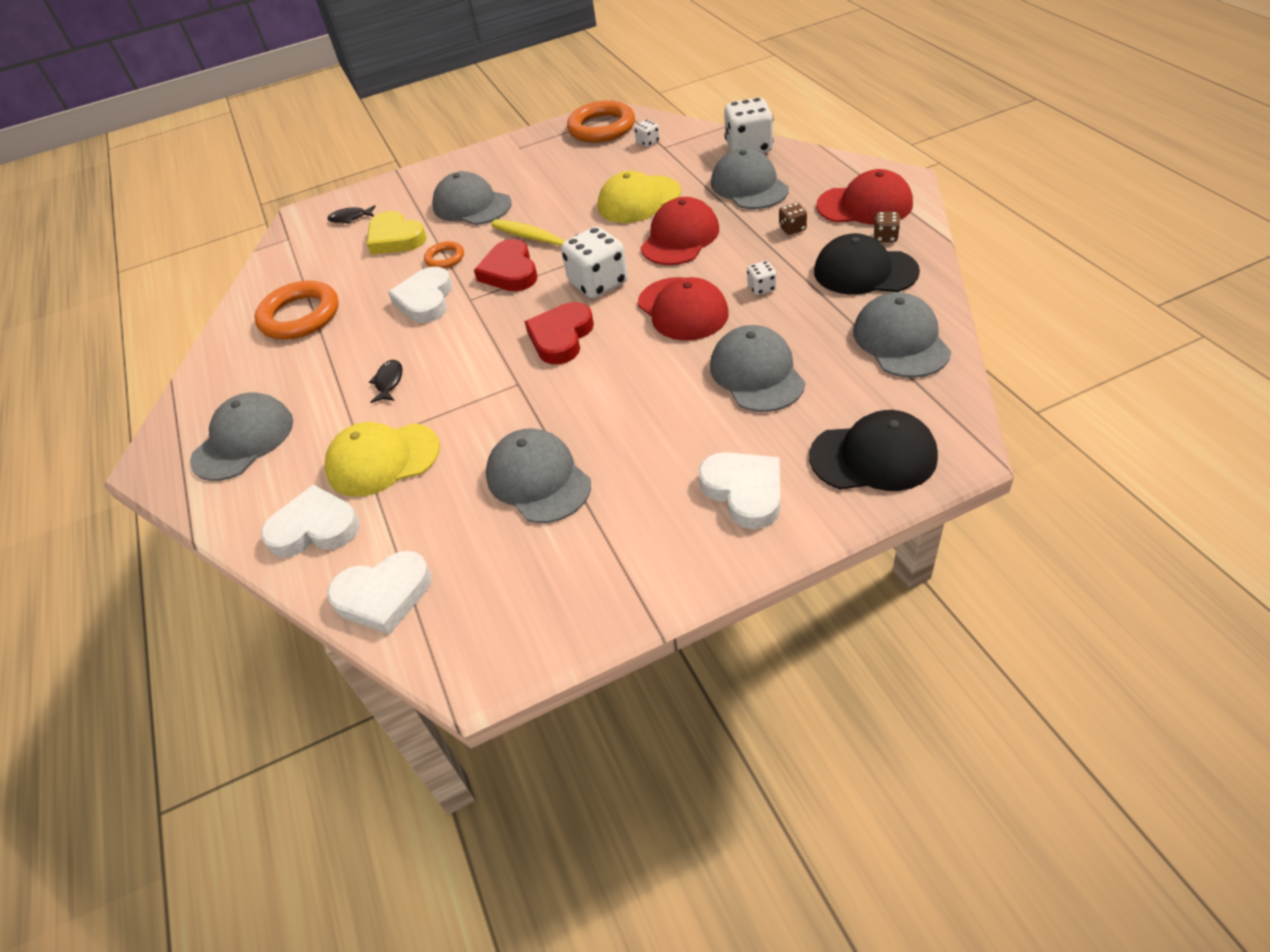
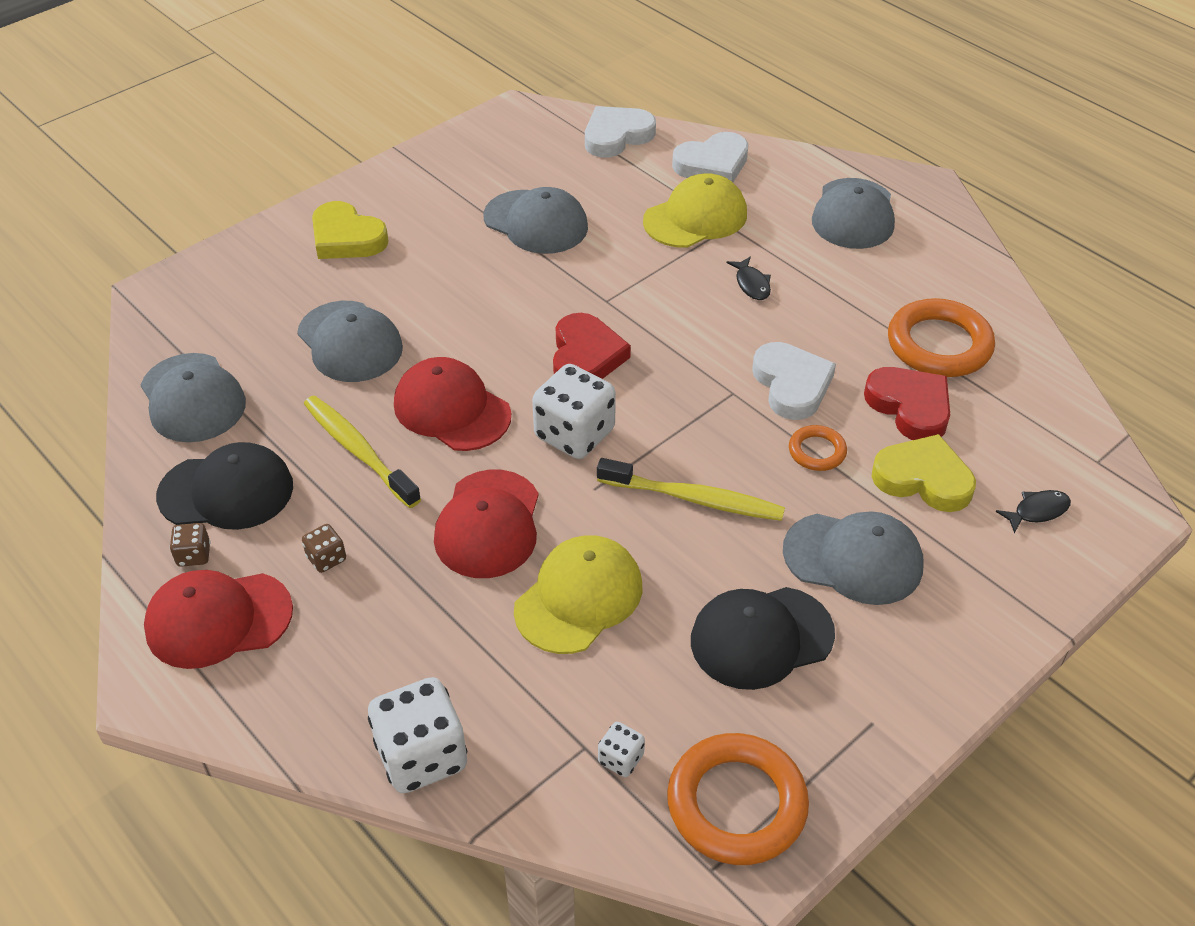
camera: 155 degrees right, 0 degrees up
red heart [474,239,537,291] -> red heart moved to [864,367,950,440]
white heart [699,452,780,529] -> yellow heart [312,201,389,259]
grey cap [711,148,789,209] -> none
white dice [747,261,777,295] -> yellow toothbrush [304,396,421,508]
black cap [809,410,938,491] -> black cap moved to [691,587,835,690]

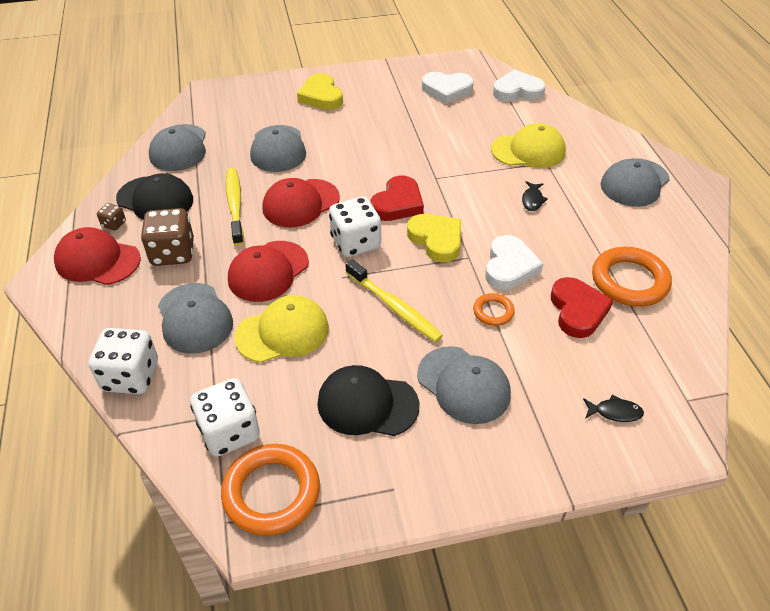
camera: 30 degrees right, 0 degrees up
brown dice [302,524,346,573] -> brown dice [141,208,194,266], size x2.12
red cap [394,357,511,451] -> red cap turned 105 degrees counterclockwise [262,178,340,227]
grey cap [484,187,588,254] -> grey cap moved to [158,283,233,354]
white dice [598,722,645,777] -> white dice [190,378,260,457], size x2.12
white heart [672,132,749,182] -> white heart moved to [422,72,474,104]
yellow heart [872,434,976,512] -> yellow heart moved to [407,214,461,263]

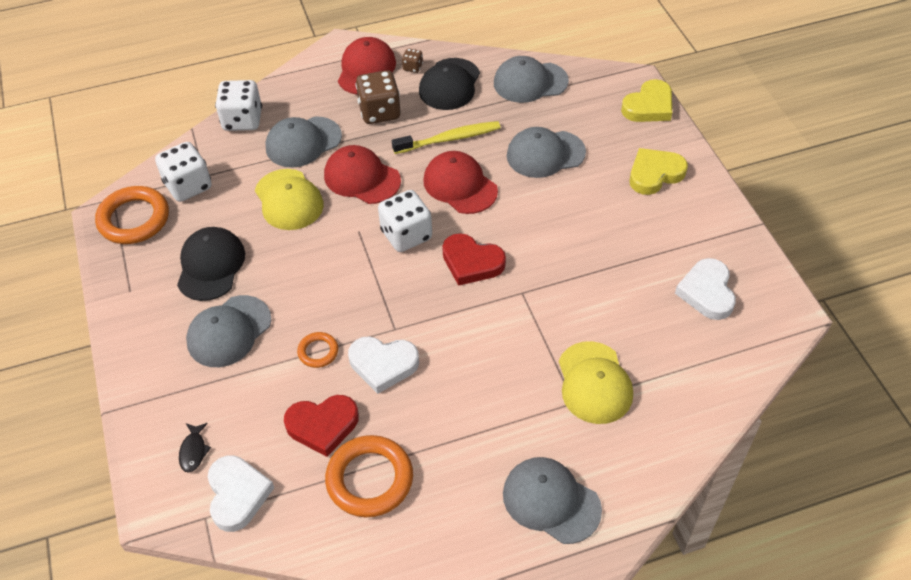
camera: 85 degrees right, 5 degrees up
yellow toothbrush [345,259,443,342] -> none
yellow heart [407,214,461,263] -> yellow heart moved to [621,79,672,122]
white heart [493,69,546,102] -> white heart moved to [208,455,274,532]
black fish [522,181,548,211] -> none

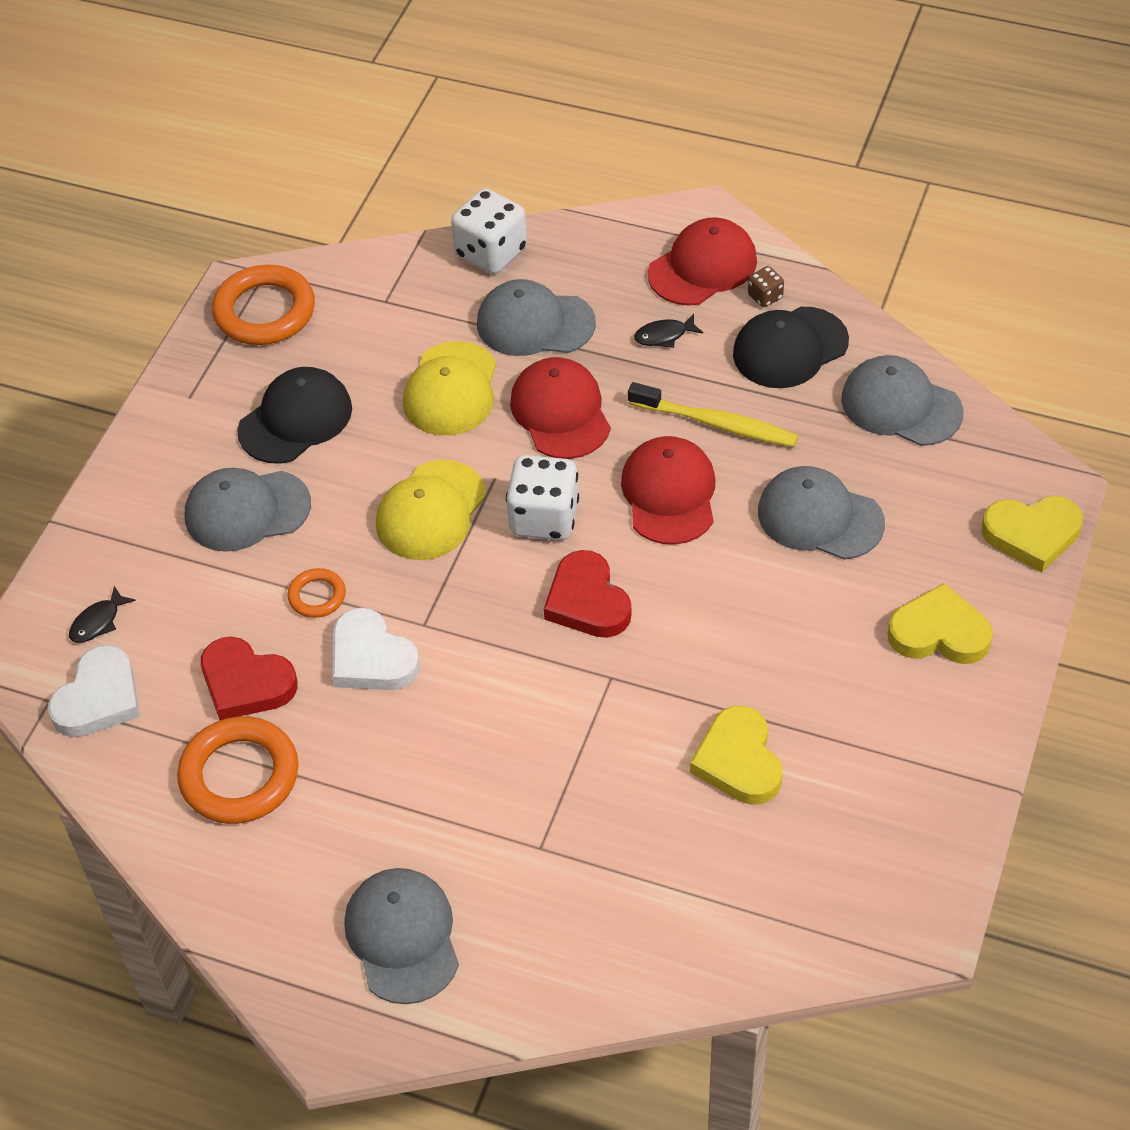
camera: 40 degrees right, 0 degrees up
white dice [155,142,212,202] -> none
brown dice [355,70,401,124] -> black fish [634,314,703,348]
yellow cap [559,341,633,424] -> yellow cap moved to [376,460,486,560]
white heart [675,258,736,320] -> none
none -> yellow heart [690,706,783,805]

